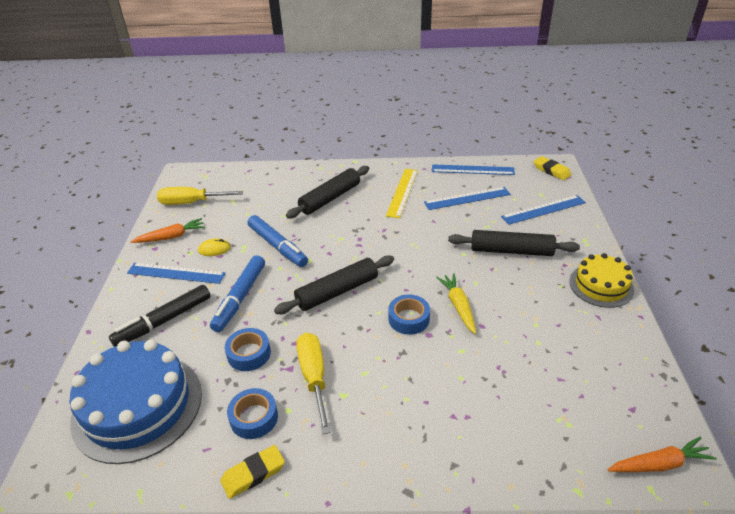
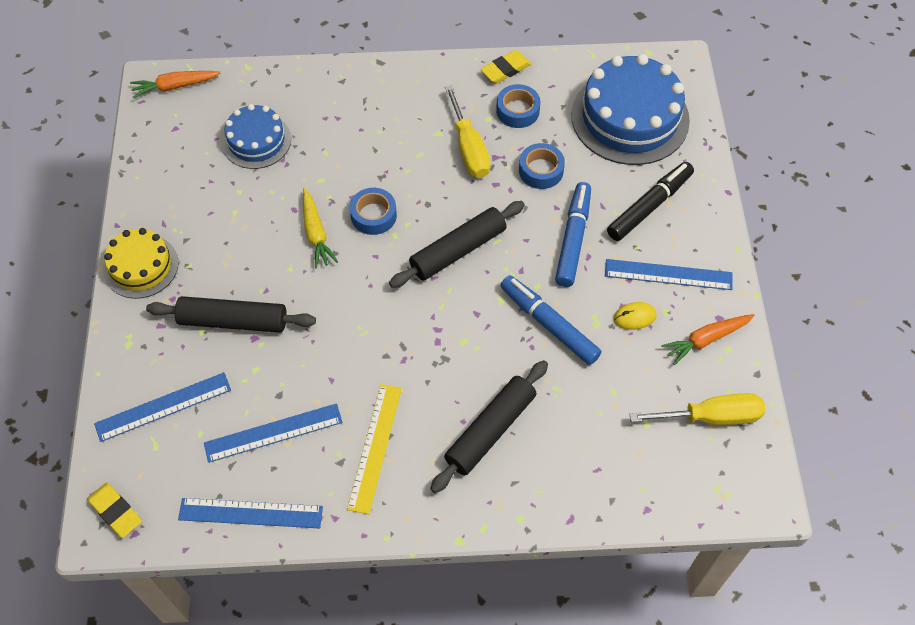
camera: 175 degrees right, 20 degrees up
none -> blue cake [222,104,291,169]

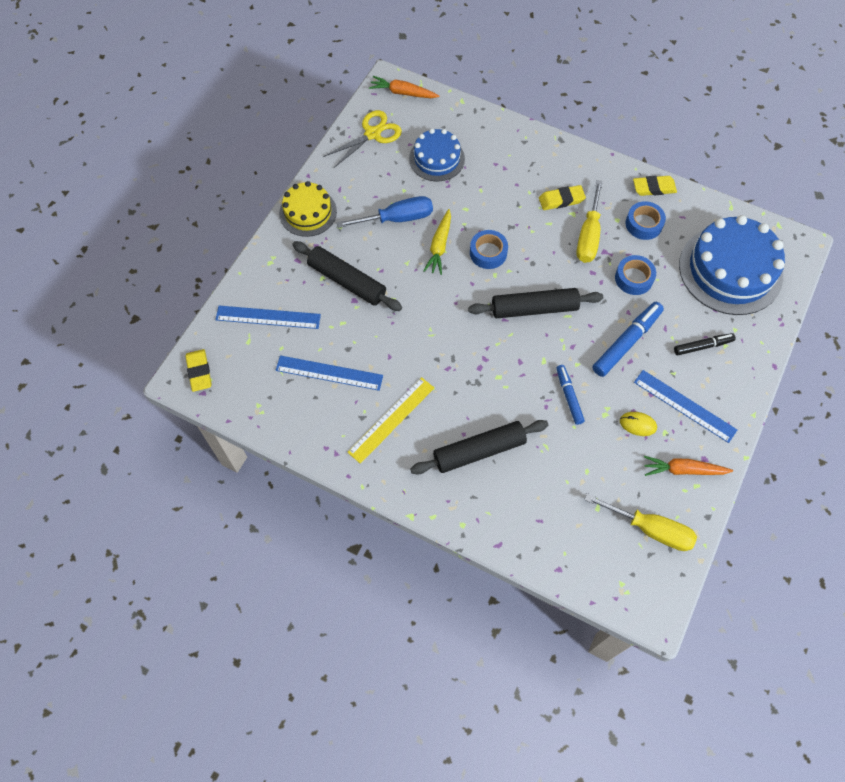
camera: 30 degrees right, 5 degrees up
blue ruler [178,498,323,528] -> none
blue marker [500,275,601,365] -> blue marker [556,365,585,425], size x0.62
black marker [607,162,694,241] -> black marker [674,333,736,355], size x0.62
none -> yellow scissors [323,110,402,168]
none -> blue screwdriver [337,196,433,228]
none -> yellow eraser [539,185,586,210]

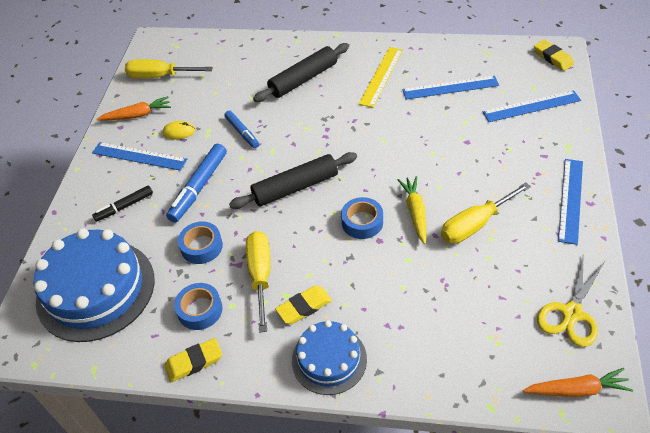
camera: 165 degrees right, 15 degrees down
yellow cake [279,181,337,237] -> blue ruler [558,159,583,245]
black rolling pin [292,241,402,311] -> none
blue screwdriver [337,196,433,228] -> yellow screwdriver [441,182,531,244]
blue cake [409,129,465,181] -> blue cake moved to [292,320,367,395]

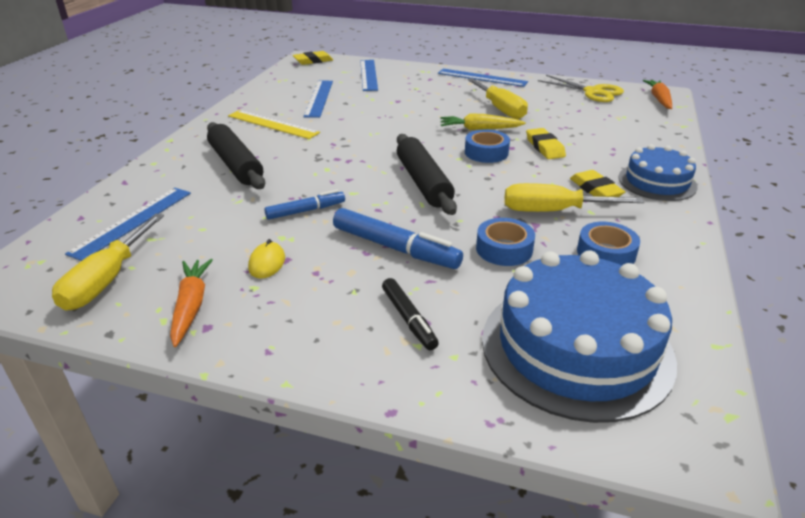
camera: 85 degrees left, 15 degrees down
blue ruler [92,142,187,171] -> blue ruler moved to [65,188,191,261]
yellow eraser [164,338,222,382] -> yellow eraser moved to [526,128,566,159]

